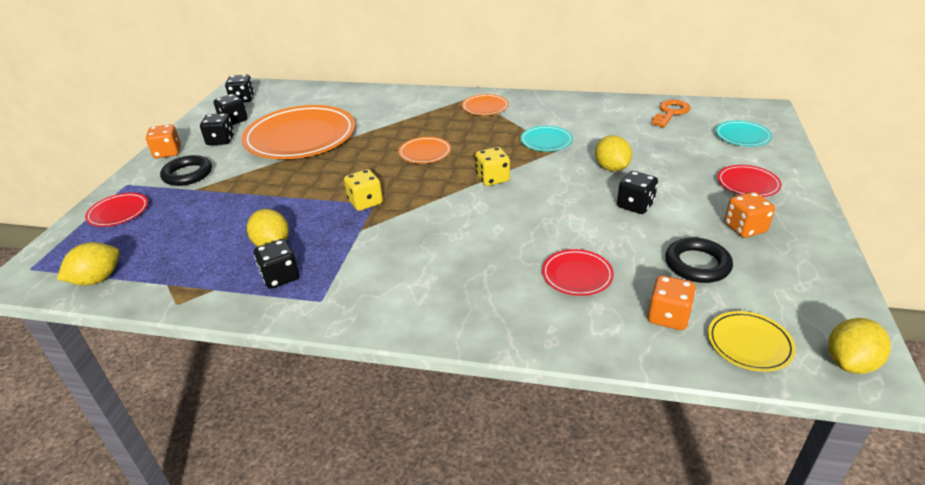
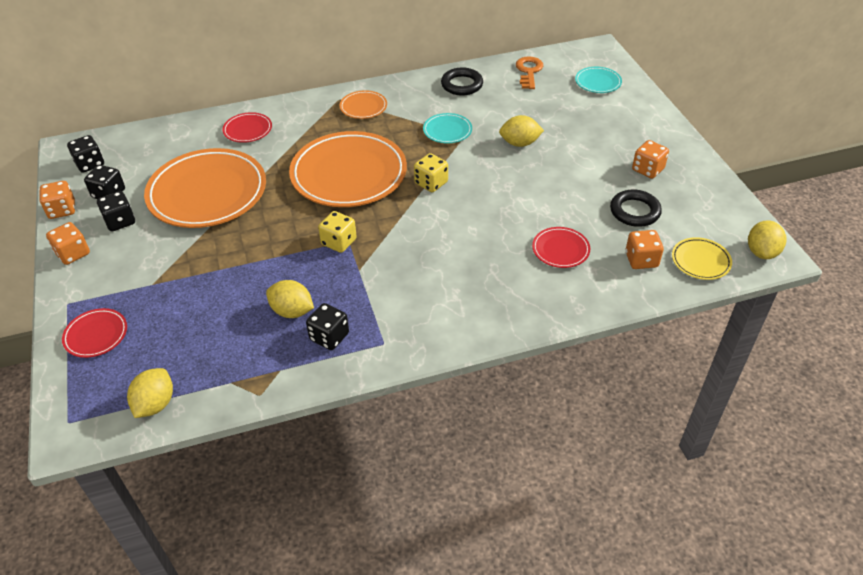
camera: 30 degrees left, 10 degrees up
black ring [160,155,212,186] -> black ring moved to [441,67,483,95]
orange plate [398,137,451,163] -> orange plate [289,131,407,207], size x2.24
yellow lemon [595,135,632,172] -> yellow lemon turned 45 degrees counterclockwise [499,115,544,147]
black dice [617,171,658,214] -> none
red plate [717,165,782,197] -> red plate moved to [223,112,272,143]
none -> orange dice [39,181,75,219]

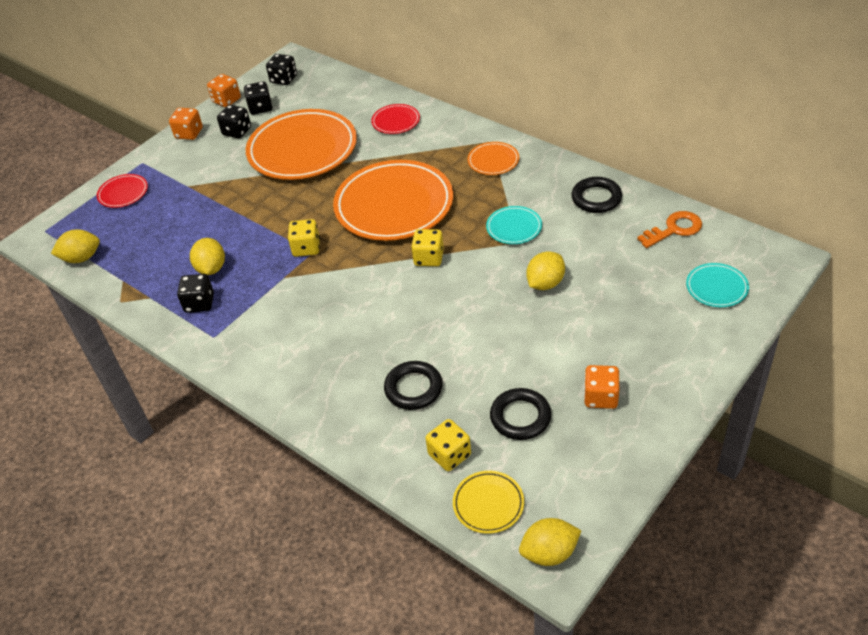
camera: 60 degrees right, 0 degrees up
yellow lemon [499,115,544,147] -> yellow lemon turned 75 degrees clockwise [526,251,565,290]
red plate [532,227,590,268] -> black ring [384,361,443,410]
orange dice [625,230,664,269] -> yellow dice [426,419,471,471]

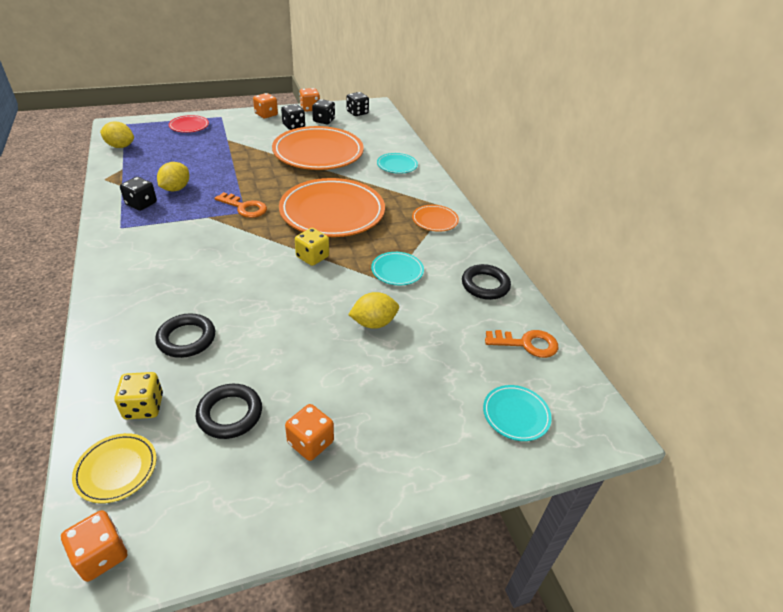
camera: 25 degrees right, 5 degrees down
yellow dice [288,219,320,257] -> orange key [215,192,267,218]
red plate [371,104,420,134] -> turquoise plate [377,153,418,174]
yellow lemon [519,518,581,566] -> orange dice [61,510,127,582]

